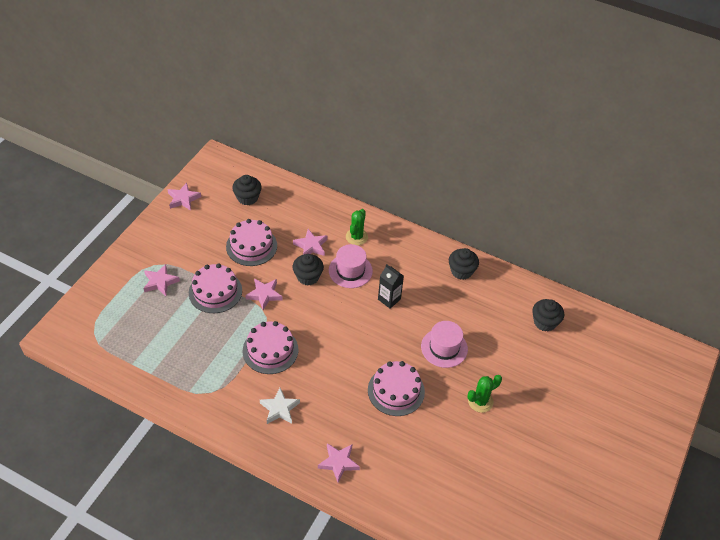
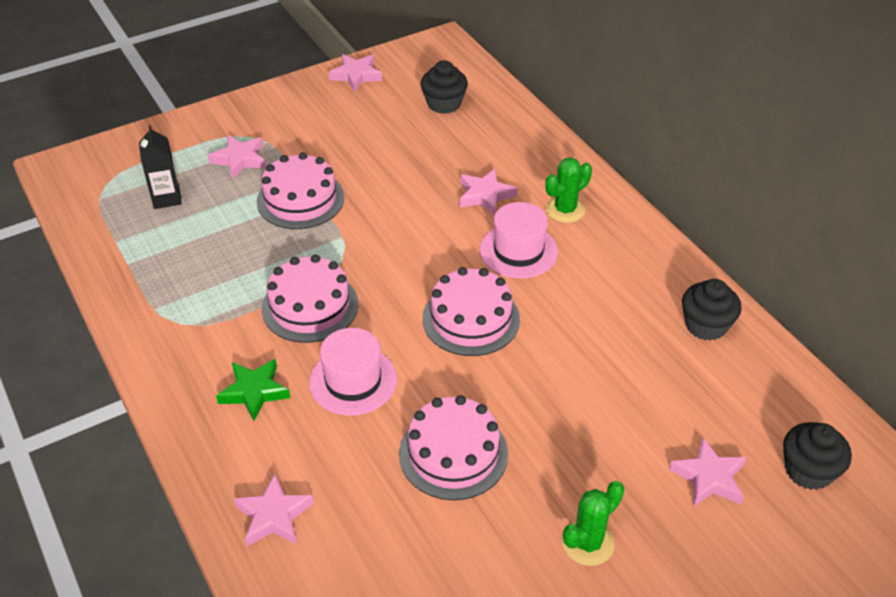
camera: 35 degrees right, 5 degrees down
pink cake [226,219,277,266] -> pink cake moved to [423,267,520,356]
pink star [245,278,283,310] -> pink star moved to [669,437,747,507]
white star [260,388,300,424] -> green star [216,359,290,421]
black cupcake [293,254,324,286] -> none
black carton [378,264,404,308] -> black carton moved to [139,125,182,209]
pink hat [421,321,468,368] -> pink hat moved to [309,328,397,416]
green cactus [467,375,502,413] -> green cactus turned 45 degrees counterclockwise [562,481,624,566]

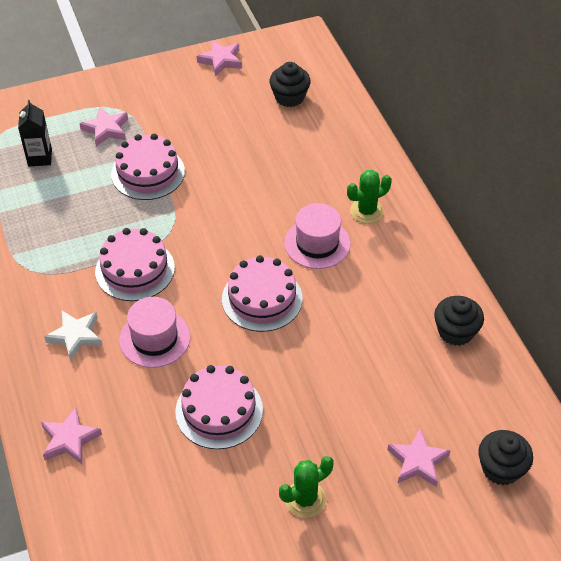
camera: 10 degrees right, 5 degrees up
green star [216,359,290,421] -> white star [44,311,103,361]
pink star [459,169,517,216] -> none

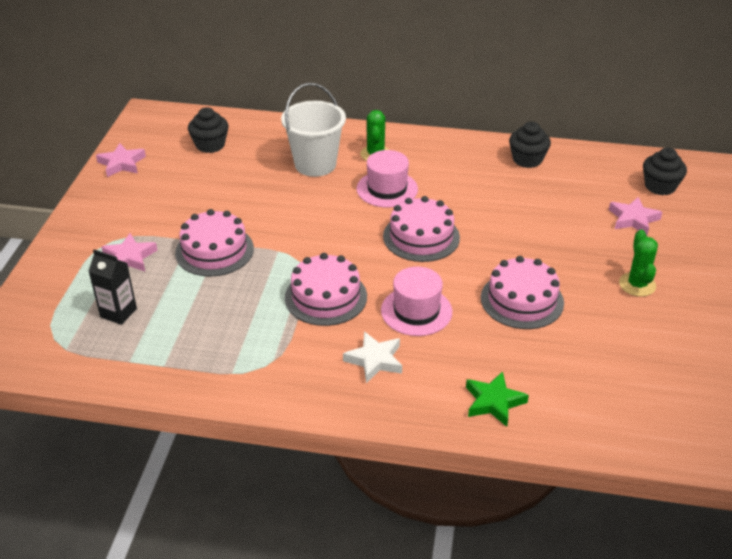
camera: 60 degrees left, 10 degrees down
pink star [41,407,102,464] -> green star [466,371,529,427]
none -> white bucket [281,83,346,177]

